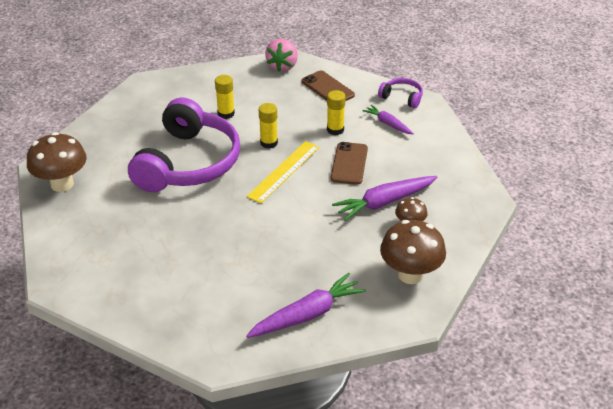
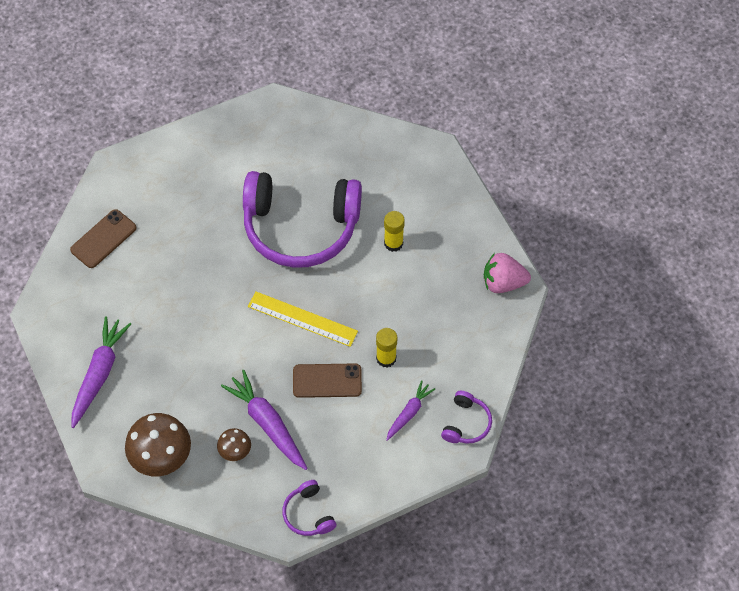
camera: 80 degrees right, 20 degrees up
brown mushroom [27,132,87,192] -> none
purple carrot [246,273,366,338] -> purple carrot turned 120 degrees counterclockwise [72,316,131,428]
yellow glue stick [259,103,278,149] -> none
brown phone [302,71,355,101] -> brown phone moved to [70,209,136,268]
none -> purple headphones [282,480,336,536]

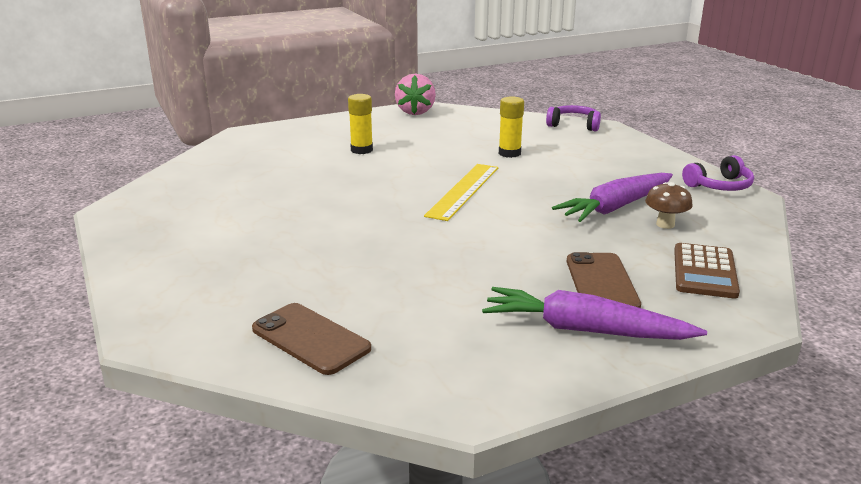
camera: 90 degrees left, 35 degrees down
brown mushroom [125,413,191,476] -> brown calculator [674,243,740,299]
purple headphones [243,171,362,268] -> none
brown phone [293,363,362,398] -> brown phone moved to [567,252,641,308]
purple carrot [386,380,435,441] -> none

